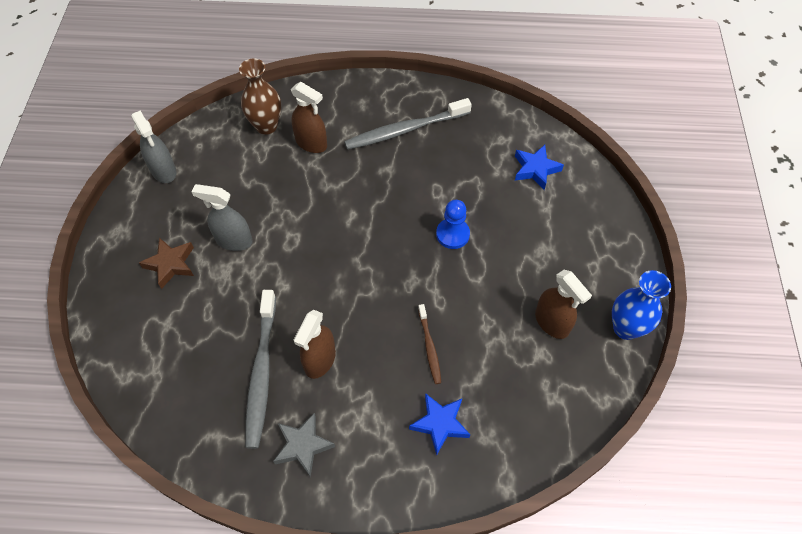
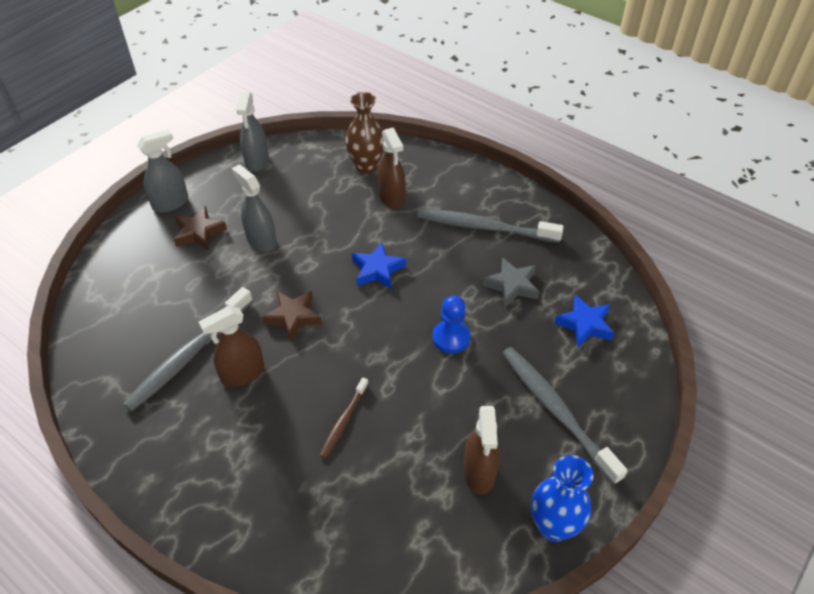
camera: 35 degrees right, 10 degrees down
grey star [273,413,335,477] -> grey star moved to [483,257,539,307]
blue star [409,393,471,456] -> blue star moved to [352,242,406,289]
none -> grey spray bottle [137,129,188,213]
none -> brown star [262,291,322,341]
none -> grey toothbrush [502,347,628,485]

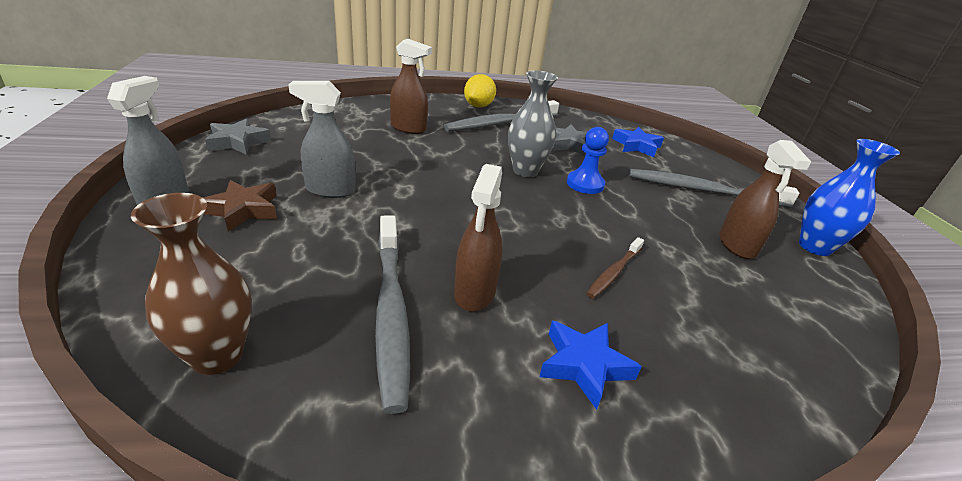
camera: 50 degrees left, 15 degrees down
grey spray bottle [237,92,269,172] -> grey star [205,118,271,155]
brown star [262,291,322,341] -> none
brown toothbrush [319,377,369,459] -> brown toothbrush turned 60 degrees clockwise [586,237,644,299]
brown vase [345,92,384,174] -> brown vase moved to [131,193,252,375]
blue star [352,242,406,289] -> blue star moved to [539,321,642,410]
brown spray bottle [463,406,500,495] -> brown spray bottle turned 45 degrees clockwise [719,140,811,259]
none -> yellow lemon [464,74,496,108]
none -> grey vase [508,71,558,177]

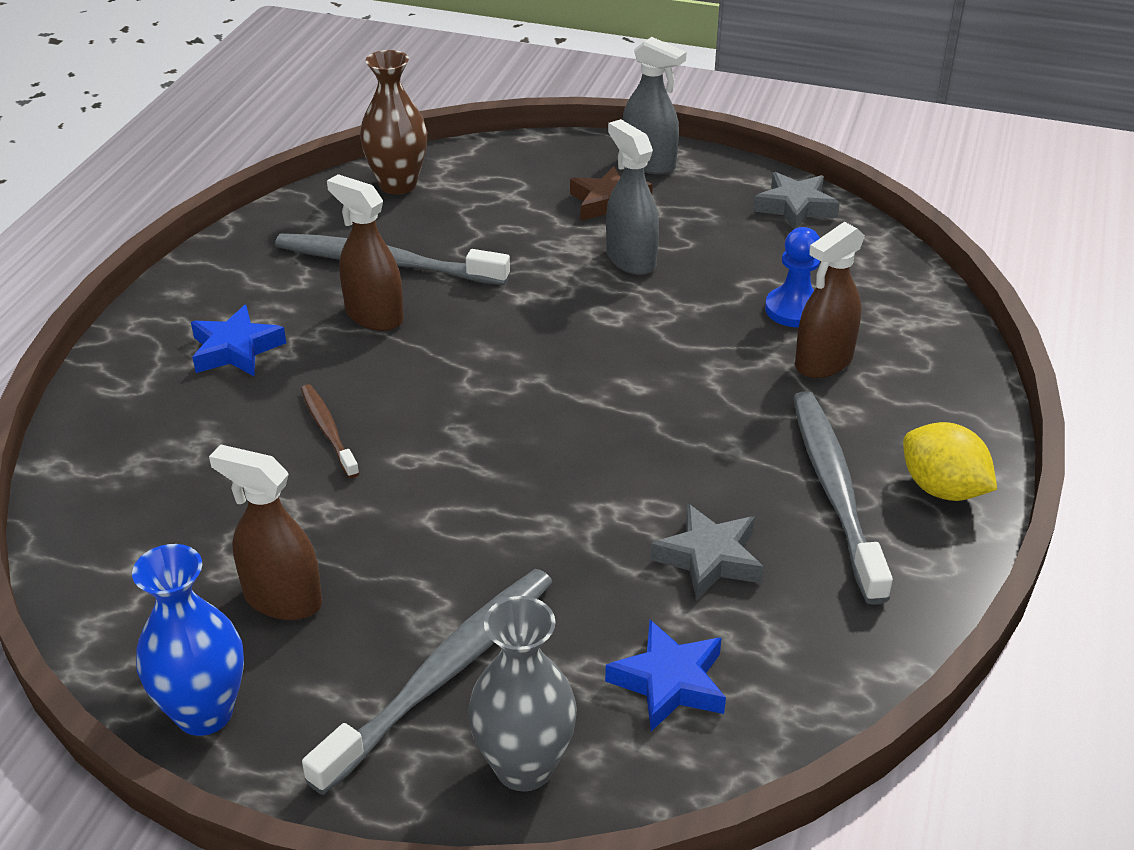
camera: 120 degrees right, 5 degrees up
grey spray bottle [288,81,356,198] -> grey spray bottle turned 60 degrees counterclockwise [606,119,659,275]
grey vase [508,71,558,177] -> grey vase moved to [468,596,577,791]
blue pawn [567,127,609,194] -> blue pawn moved to [765,227,820,327]

